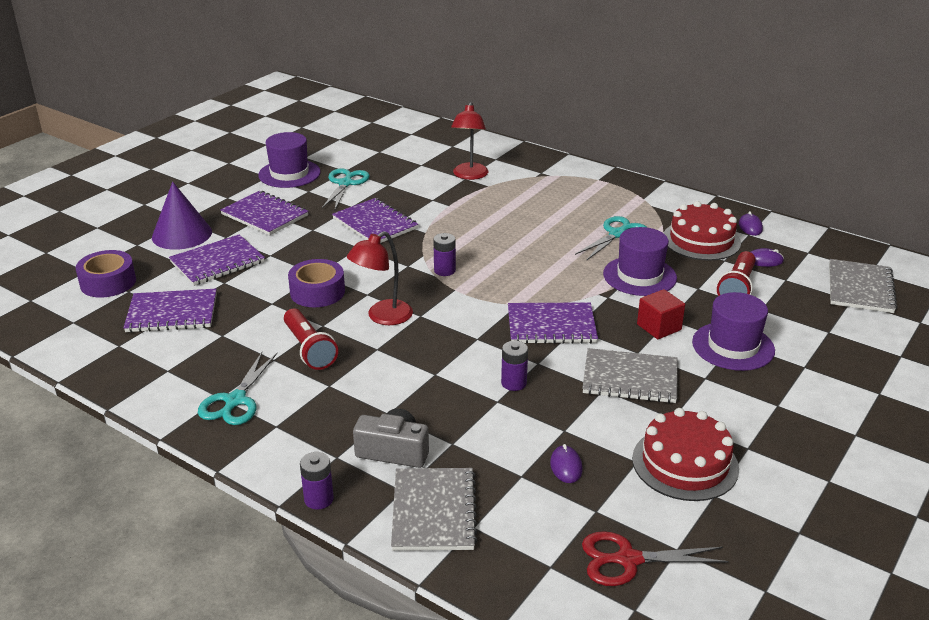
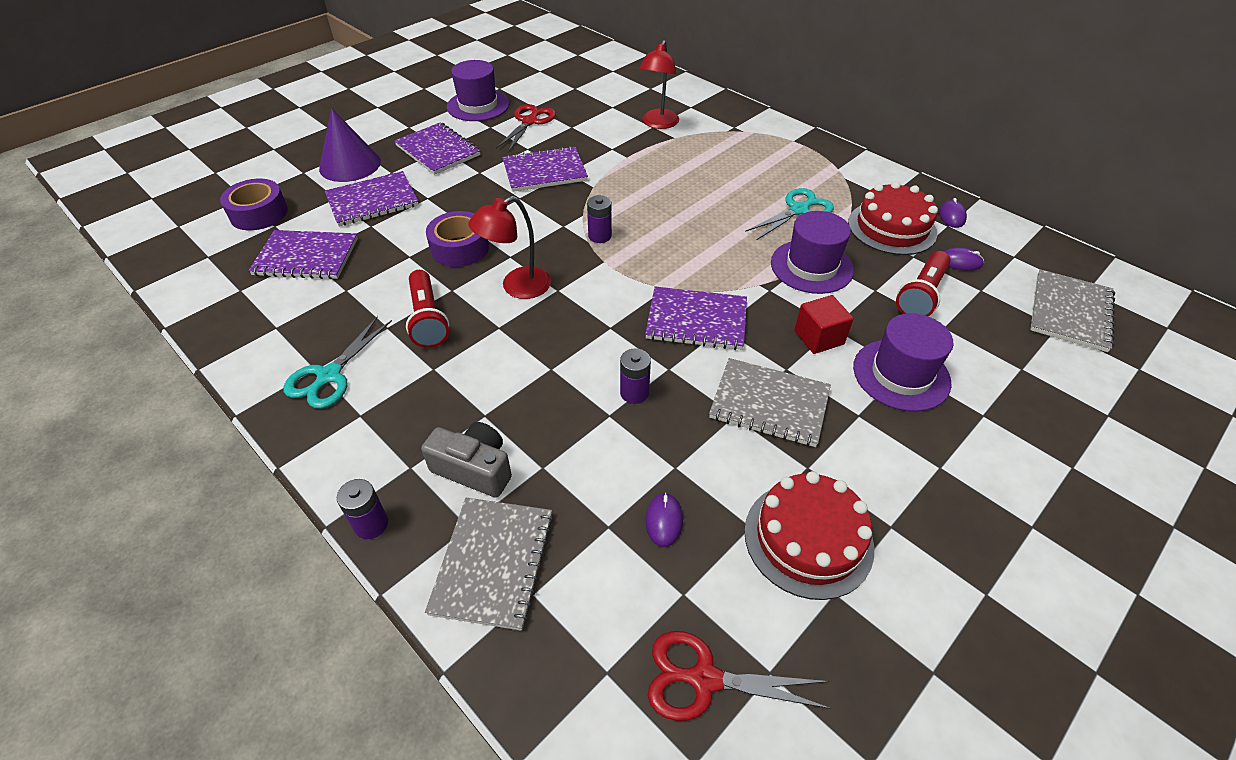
camera: 10 degrees right, 15 degrees up
turquoise scissors [322,168,370,209] -> red scissors [496,104,556,152]
purple notebook [332,198,418,243] -> purple notebook turned 75 degrees counterclockwise [502,146,588,192]

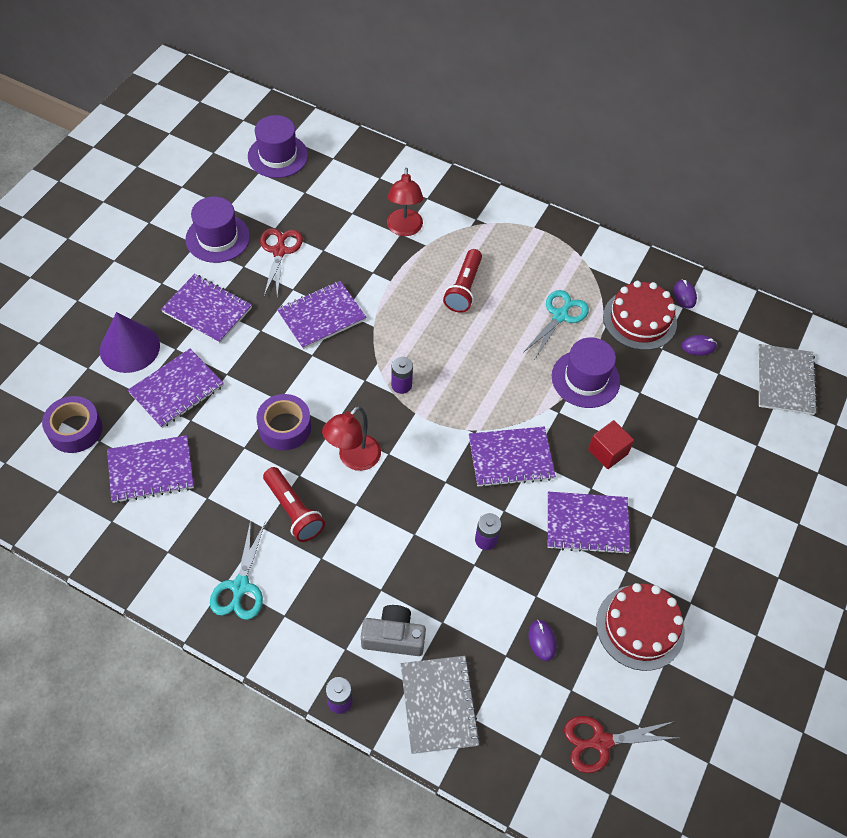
camera: 20 degrees left, 10 degrees up
grey notebook [709,358,831,447] -> purple notebook [548,492,630,555]
purple hat [853,313,953,412] -> purple hat moved to [248,115,308,178]
red flashlight [896,251,950,316] -> red flashlight moved to [443,249,482,313]

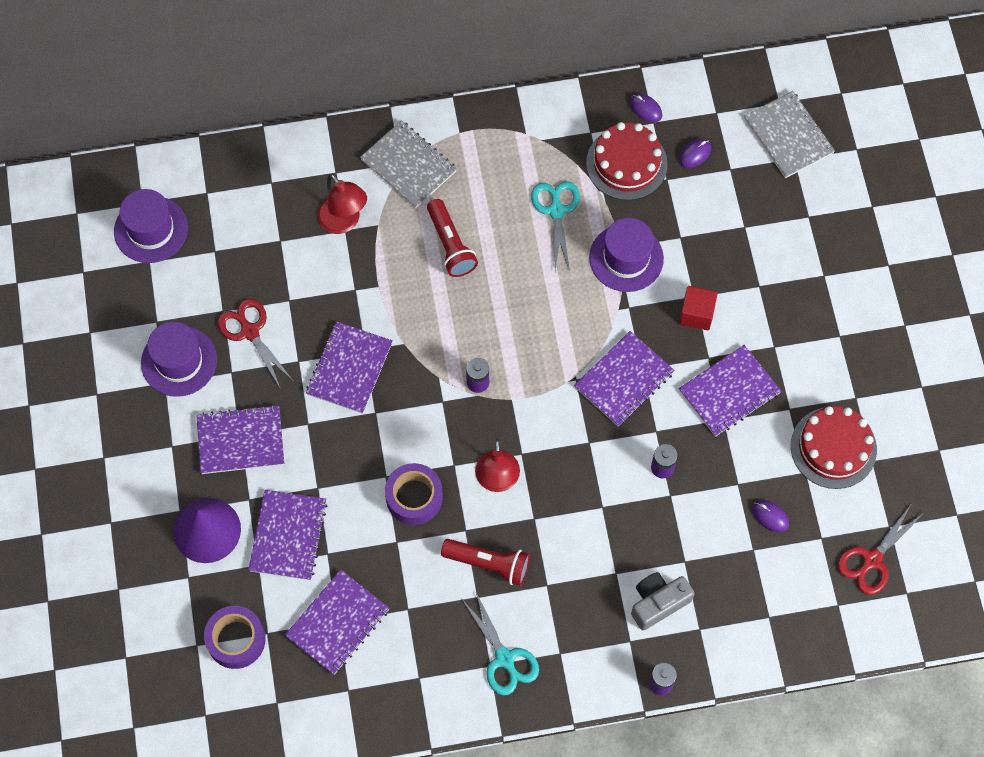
camera: 35 degrees left, 10 degrees up
grey notebook [401,656,480,754] -> grey notebook moved to [360,120,457,208]

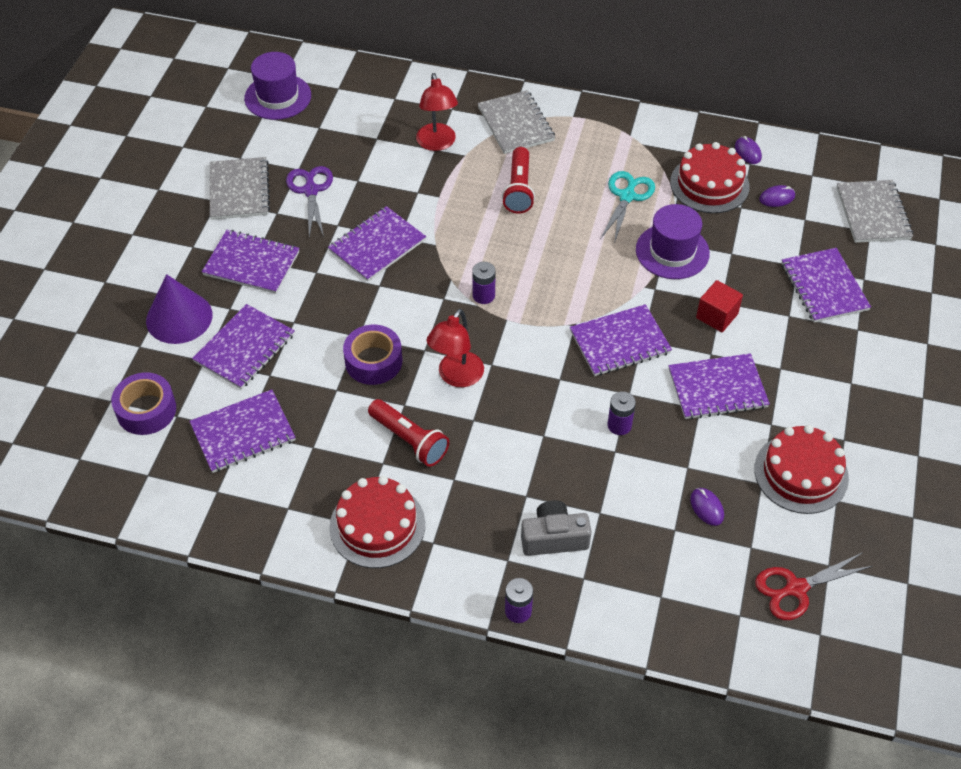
camera: 25 degrees right, 15 degrees down
purple hat [141,322,217,397] -> grey notebook [210,157,270,220]
red scissors [217,299,294,389] -> purple scissors [286,166,333,237]
turquoise scissors [461,593,539,695] -> red cake [329,476,425,568]
none -> purple notebook [781,248,871,322]

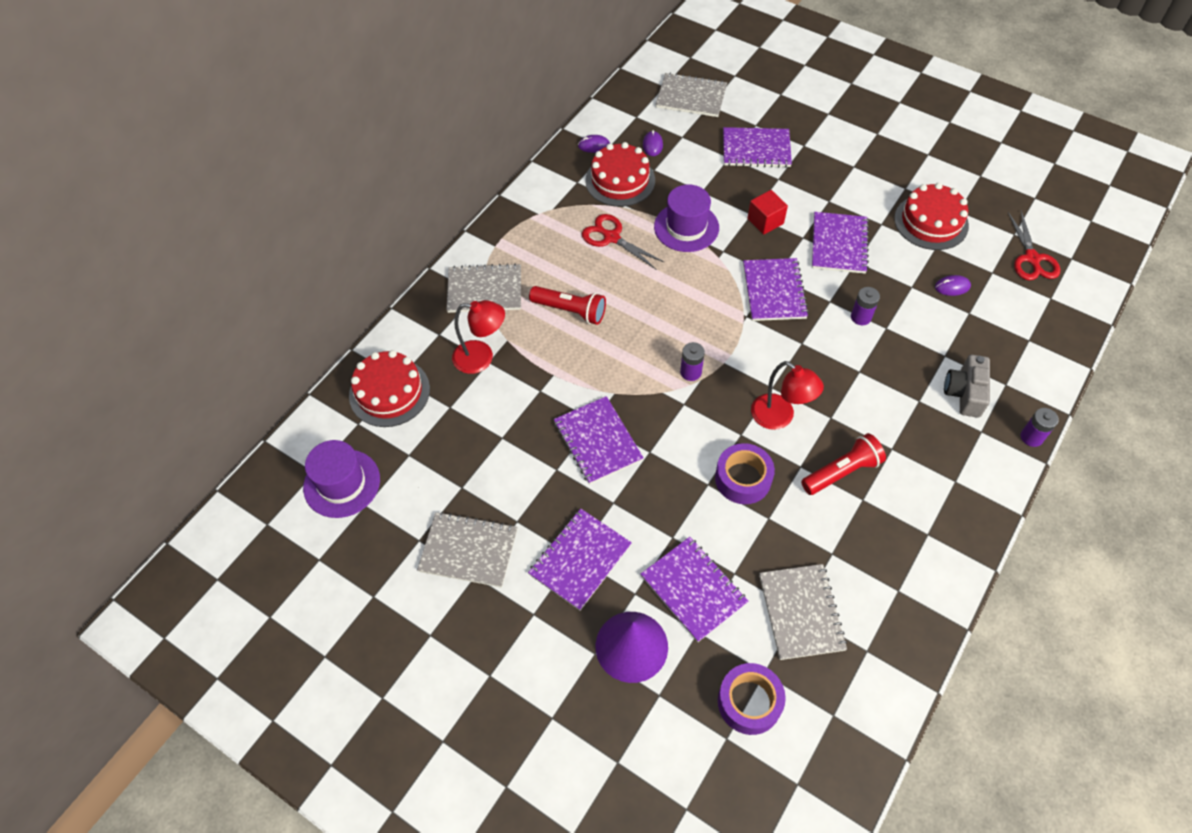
camera: 70 degrees left, 5 degrees up
purple notebook [189,389,296,473] -> grey notebook [759,564,847,660]
purple scissors [286,166,333,237] -> none
red cake [329,476,425,568] -> red cake moved to [349,350,430,427]
turquoise scissors [600,171,655,244] -> red scissors [582,214,665,269]

